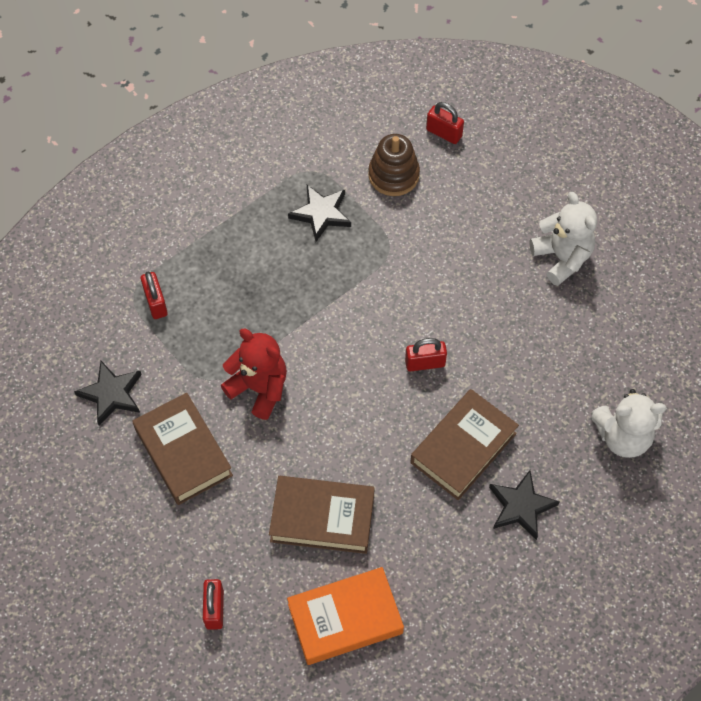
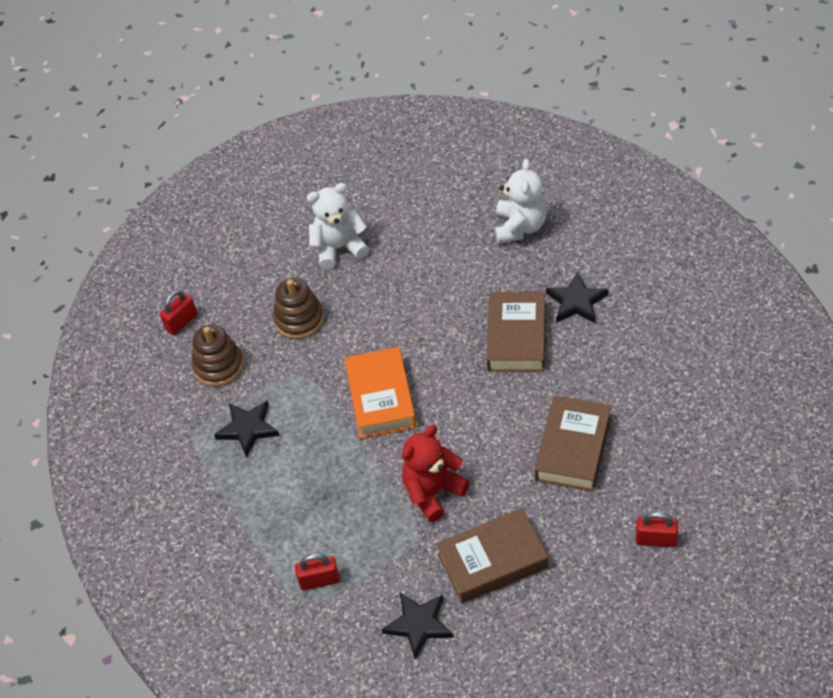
camera: 75 degrees left, 10 degrees down
orange book [287,567,404,665] -> orange book moved to [344,347,416,439]
red padlock [405,338,447,372] -> none
brown book [410,389,519,500] -> brown book turned 45 degrees clockwise [486,292,545,372]
none -> brown stacking toy [273,278,324,339]

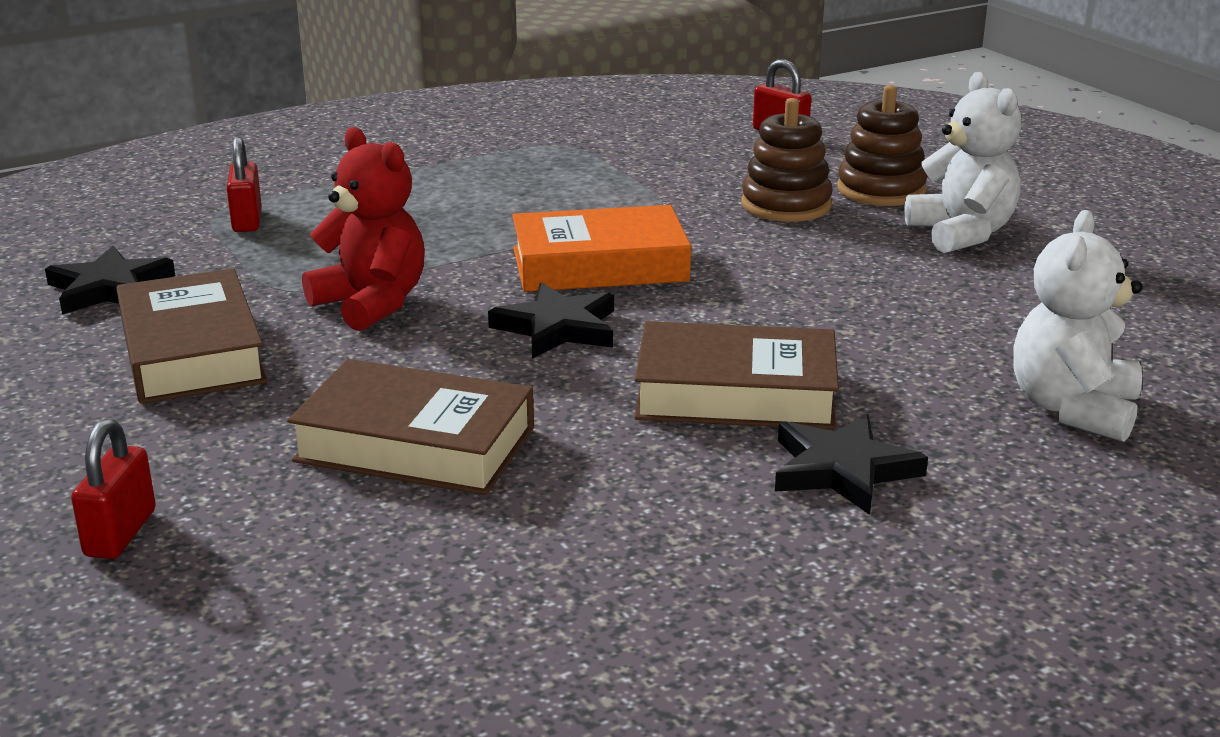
camera: 85 degrees right, 25 degrees down
brown stacking toy [192,325,244,386] -> brown stacking toy moved to [837,85,927,206]
black star [214,400,280,457] -> black star moved to [488,282,614,359]
white teddy bear [495,159,547,244] -> white teddy bear turned 105 degrees clockwise [1014,210,1142,442]

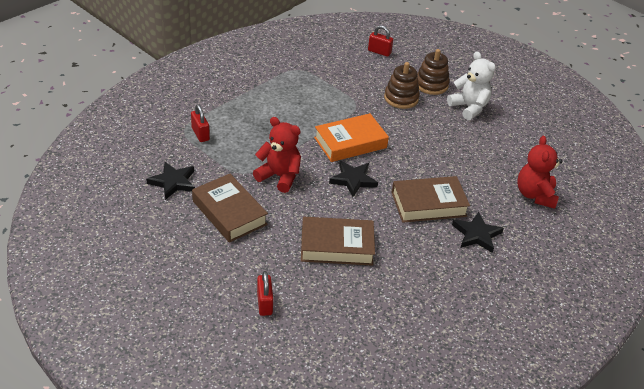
camera: 20 degrees left, 15 degrees up
white teddy bear [1014,210,1142,442] -> red teddy bear [517,136,562,209]

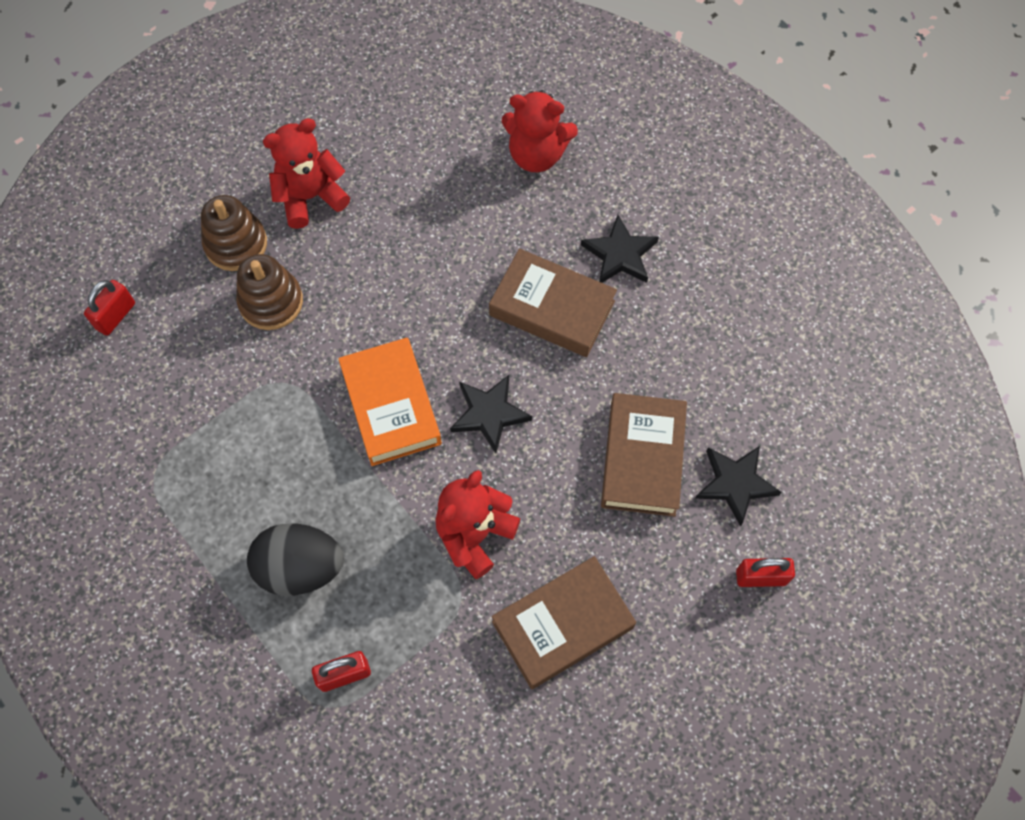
camera: 80 degrees left, 25 degrees up
black star [146,162,195,200] -> black star moved to [695,446,782,527]
brown book [391,176,470,223] -> brown book turned 60 degrees counterclockwise [489,248,617,357]
white teddy bear [447,51,496,120] -> red teddy bear [263,118,350,229]
none -> black egg [247,524,344,596]

